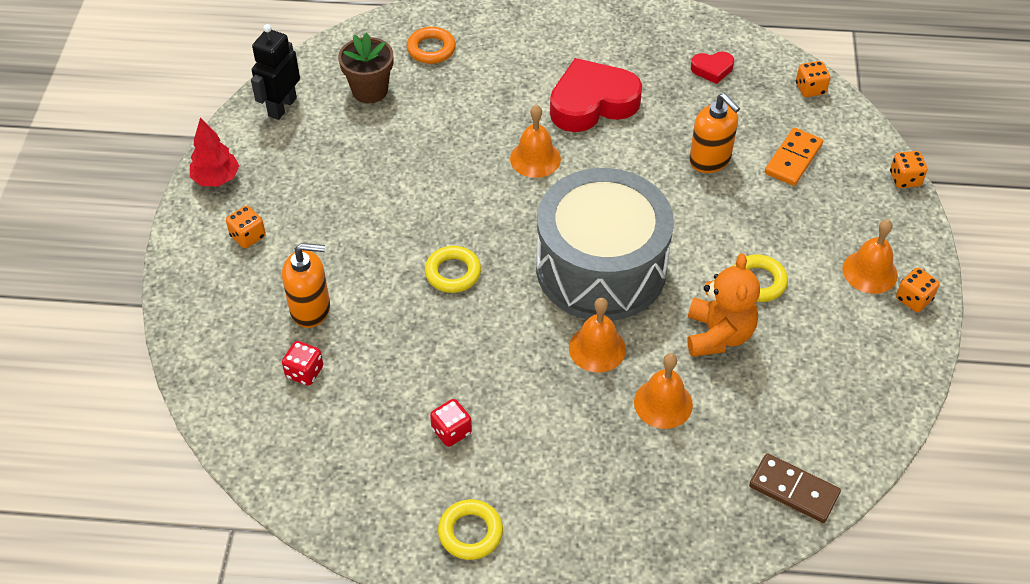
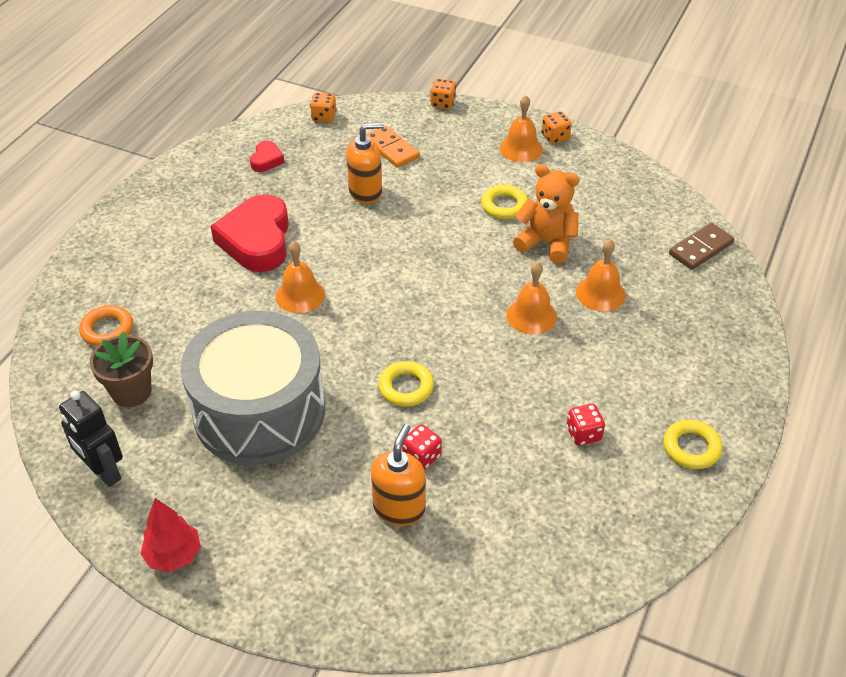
camera: 70 degrees left, 5 degrees down
orange dice [226,206,266,248] -> none
red dice [282,341,323,386] -> red dice moved to [402,425,441,470]
grey drum [536,168,674,321] -> grey drum moved to [180,311,325,465]

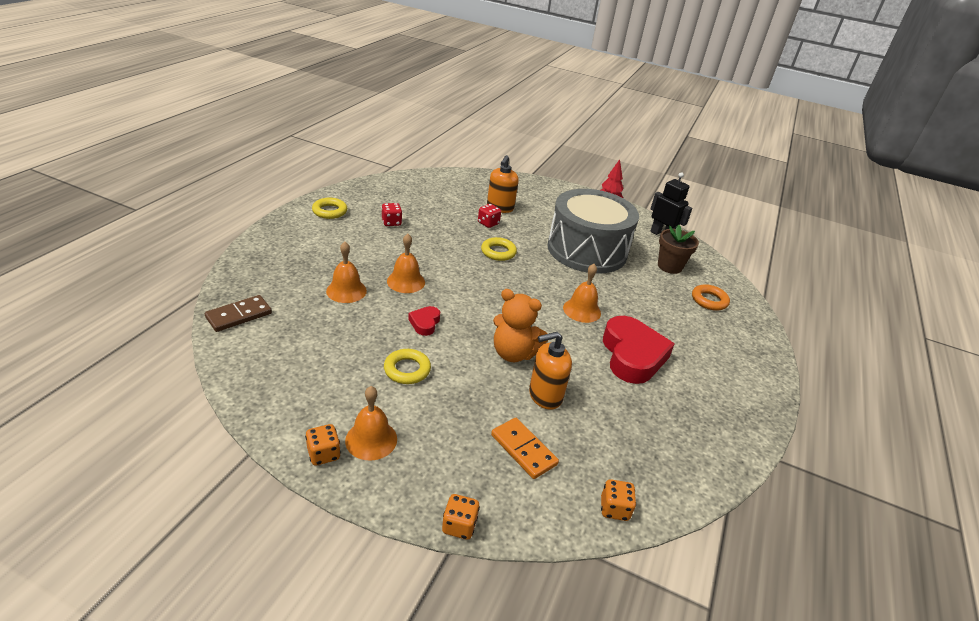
camera: 175 degrees right, 10 degrees down
red heart [250,141,284,172] -> red heart moved to [408,306,440,336]
orange teddy bear [513,164,580,264] -> orange teddy bear moved to [493,289,548,362]

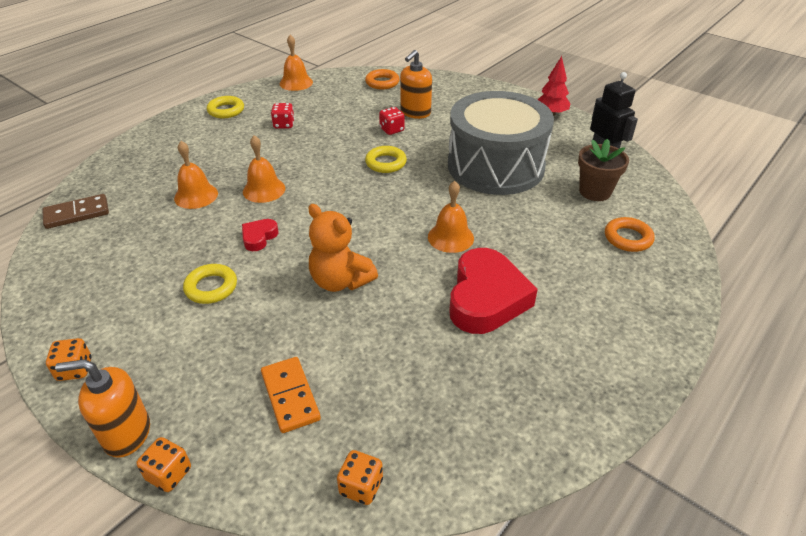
camera: 20 degrees right, 5 degrees up
orange bell [345,386,397,461] -> orange bell moved to [280,35,313,91]
orange soap dispenser [529,332,572,410] -> orange soap dispenser moved to [55,359,150,458]
none -> orange ring [365,69,400,90]

